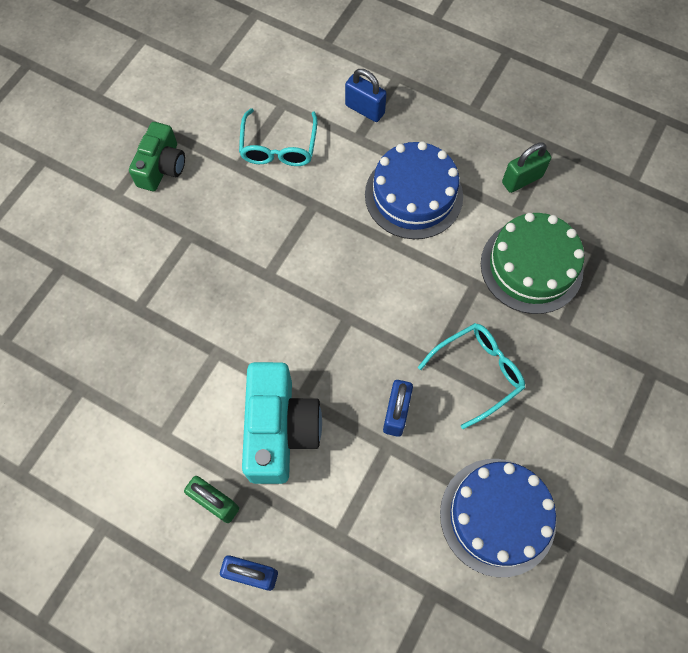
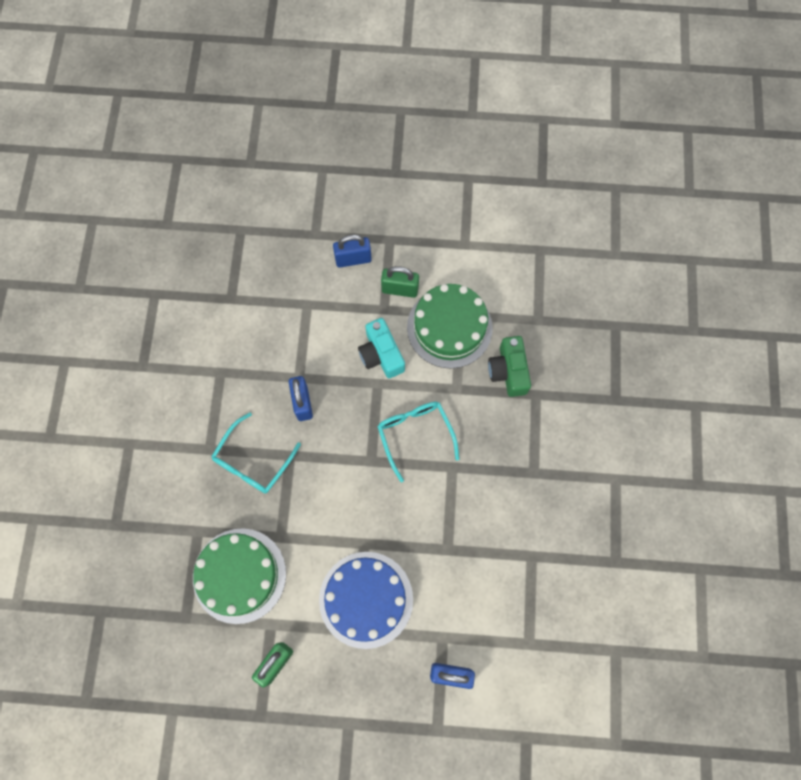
camera: 155 degrees right, 5 degrees up
green camera [129,122,185,191] -> green camera moved to [488,336,531,397]
turquoise glasses [239,108,318,166] -> turquoise glasses moved to [377,402,459,482]
turquoise camera [242,362,322,484] -> turquoise camera [358,318,405,378], size x0.64
blue cake [440,459,556,577] -> none
none -> green cake [407,284,493,369]

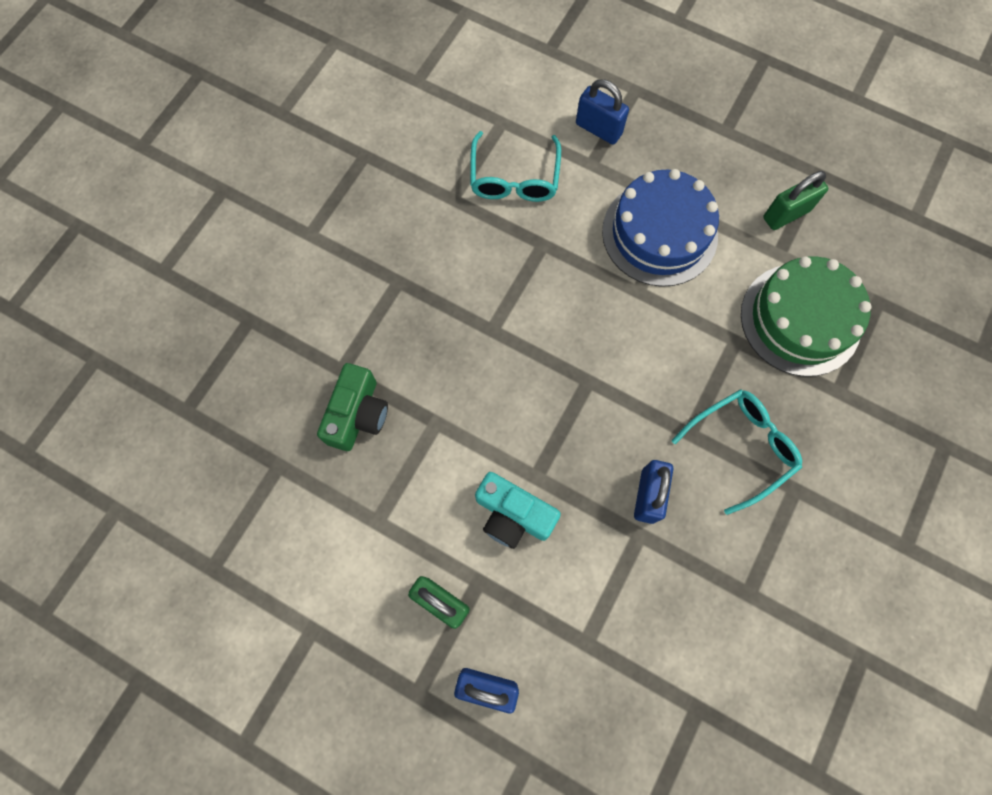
camera: 155 degrees left, 0 degrees up
turquoise camera [358,318,405,378] -> turquoise camera turned 120 degrees clockwise [475,472,561,549]
turquoise glasses [377,402,459,482] -> turquoise glasses moved to [470,131,561,202]
green cake [407,284,493,369] -> none

